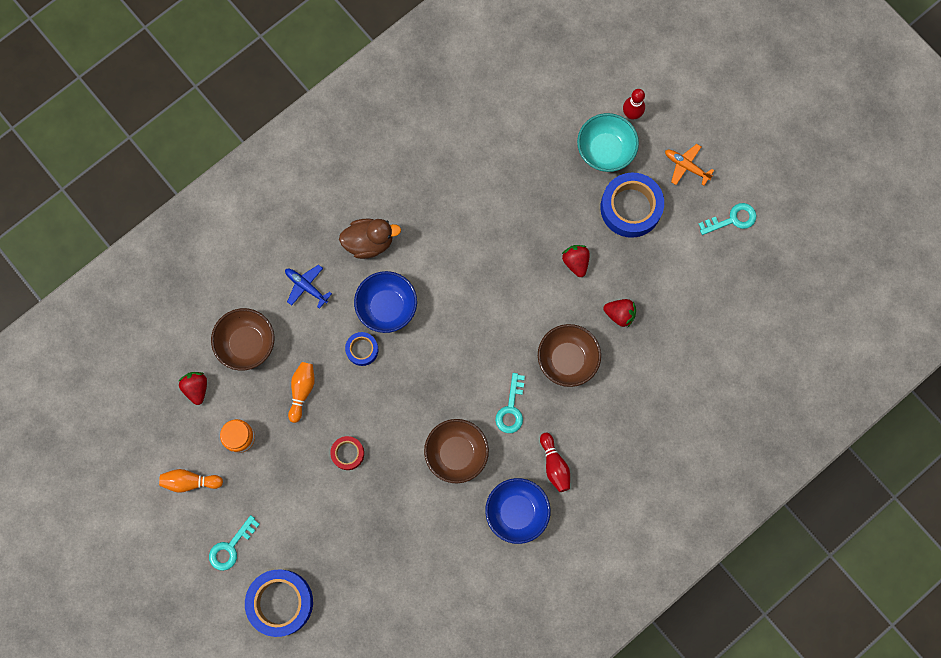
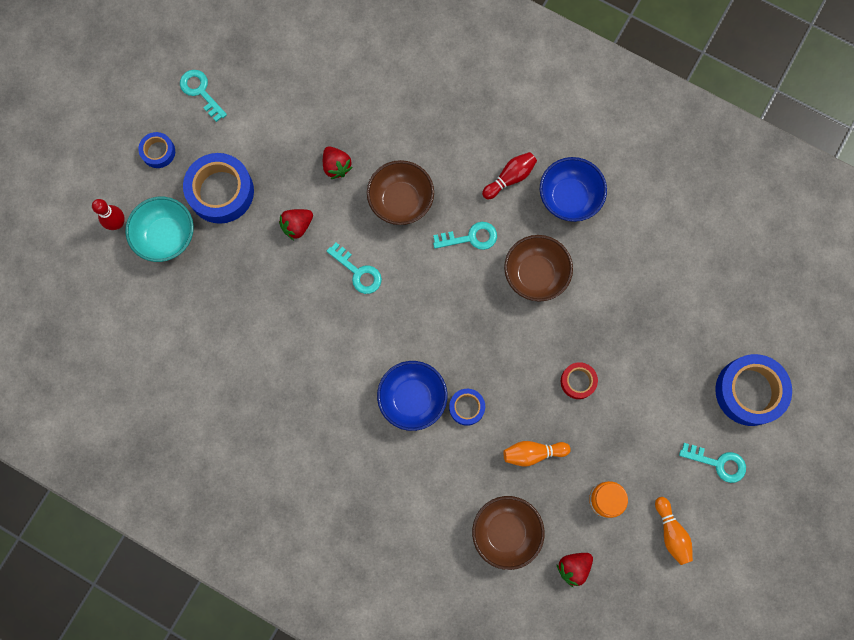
camera: 110 degrees left, 0 degrees up
blue plane [285,265,332,309] -> none
brown duck [339,219,401,259] -> none
red strawberry [603,299,636,327] -> red strawberry turned 150 degrees clockwise [323,146,353,179]
orange plane [665,144,714,186] -> blue tape [138,132,175,168]
none -> turquoise key [327,242,382,294]

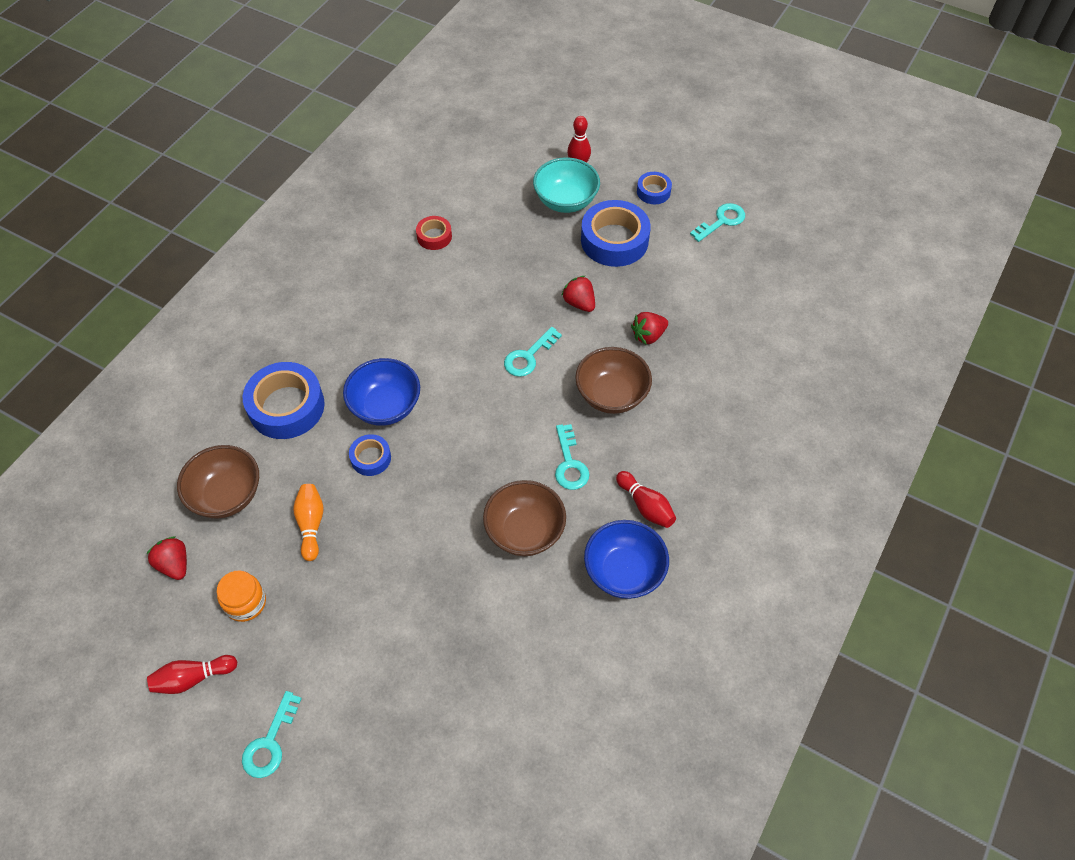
camera: 90 degrees right, 20 degrees down
red tape [561,362,598,399] -> red tape moved to [416,216,452,250]
orange bowling pin [655,497,693,565] -> red bowling pin [147,655,237,694]
blue tape [715,354,792,426] -> blue tape moved to [243,362,325,439]

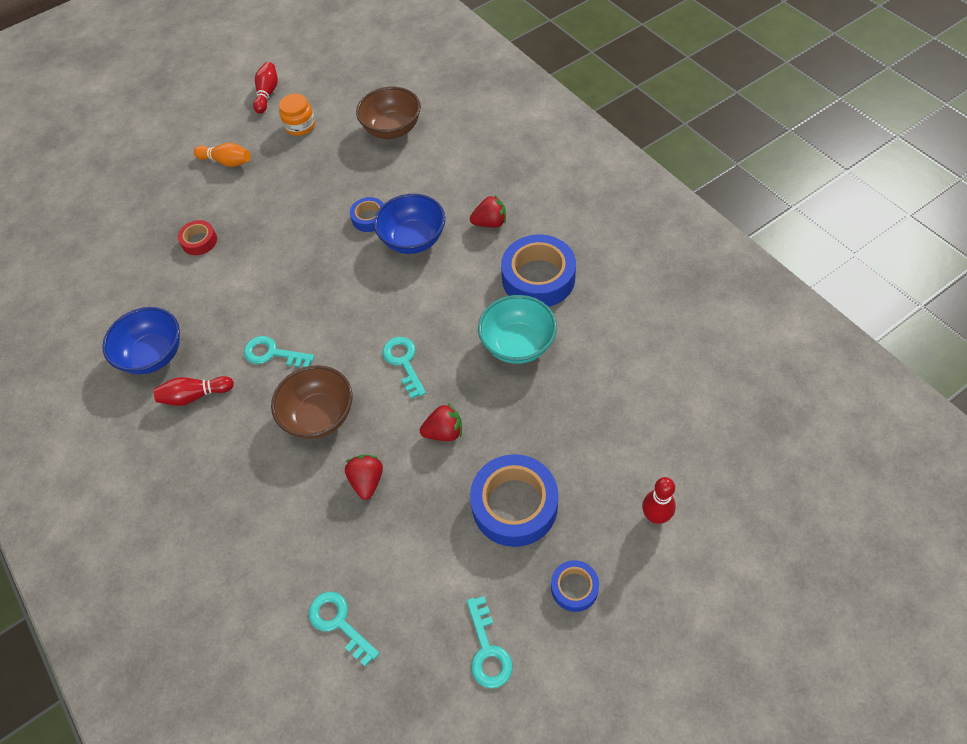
camera: 120 degrees right, 0 degrees up
red strawberry [146,536,187,580] -> red strawberry moved to [470,195,506,228]
turquoise key [242,691,302,778] -> turquoise key moved to [308,592,379,667]
blue tape [243,362,325,439] -> blue tape moved to [501,235,576,307]
orange bowling pin [293,484,324,561] -> orange bowling pin moved to [194,143,251,167]
red tape [416,216,452,250] -> red tape moved to [178,220,217,255]
brown bowl [483,480,566,556] -> none
turquoise bowl [533,158,600,213] -> turquoise bowl moved to [478,295,557,364]

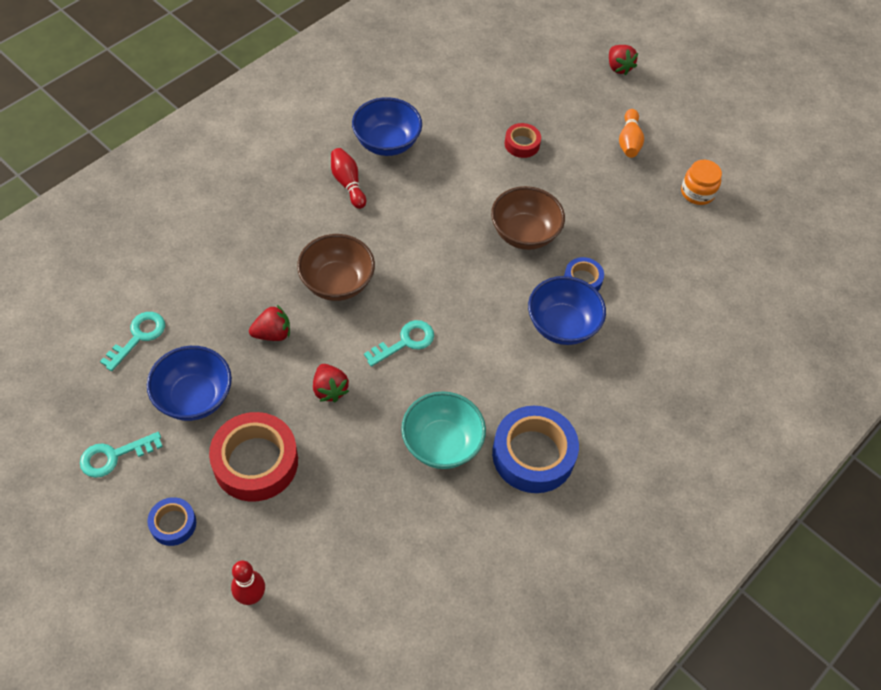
camera: 70 degrees right, 0 degrees up
turquoise key [244,336,315,367] -> none
red bowling pin [253,62,278,114] -> none
brown bowl [356,87,421,139] -> brown bowl moved to [491,186,565,250]
red strawberry [470,195,506,228] -> red strawberry moved to [609,45,638,75]
blue tape [470,454,558,547] -> red tape [209,412,298,502]
none -> blue bowl [147,346,232,421]

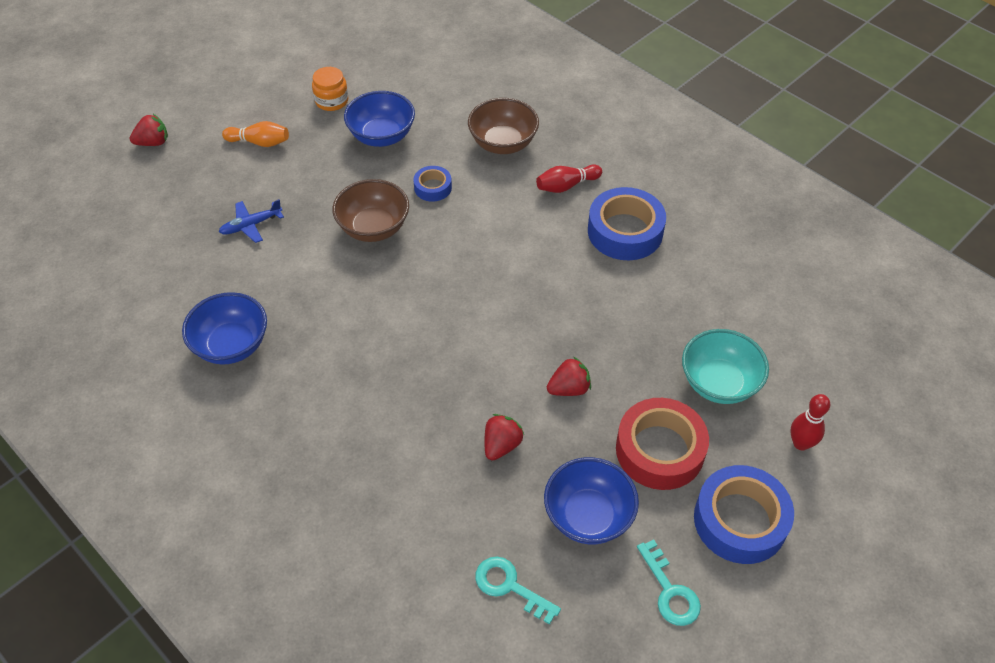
camera: 85 degrees left, 5 degrees down
blue tape [147,497,196,546] -> blue tape [694,465,794,564], size x1.93
red strawberry [249,305,290,341] -> red strawberry turned 45 degrees clockwise [485,414,524,460]
brown bowl [297,234,375,301] -> brown bowl moved to [468,98,539,154]
red bowling pin [331,148,366,209] -> red bowling pin moved to [536,164,602,193]
turquoise key [364,320,434,367] -> none
turquoise bowl [401,392,486,469] -> turquoise bowl moved to [682,329,769,404]
red tape [504,123,541,158] -> blue plane [219,199,284,243]
blue bowl [528,276,606,345] -> blue bowl moved to [344,91,415,147]

